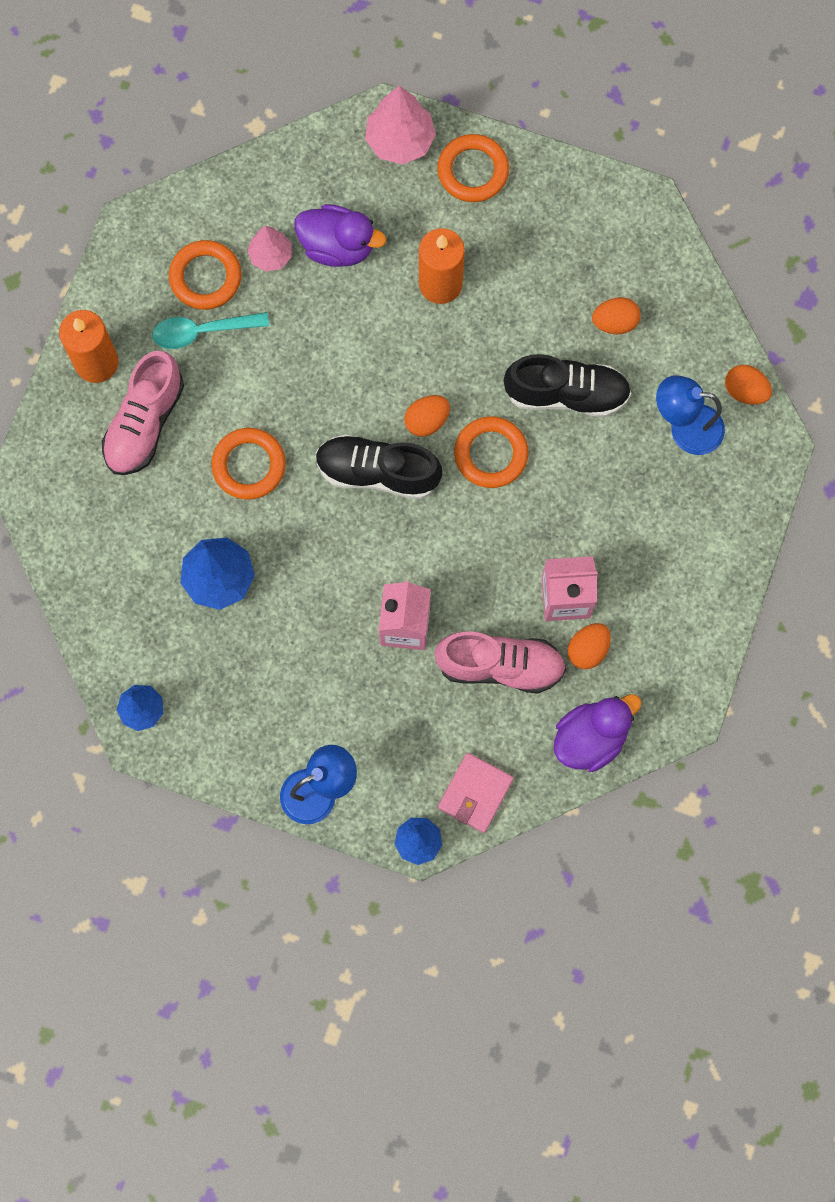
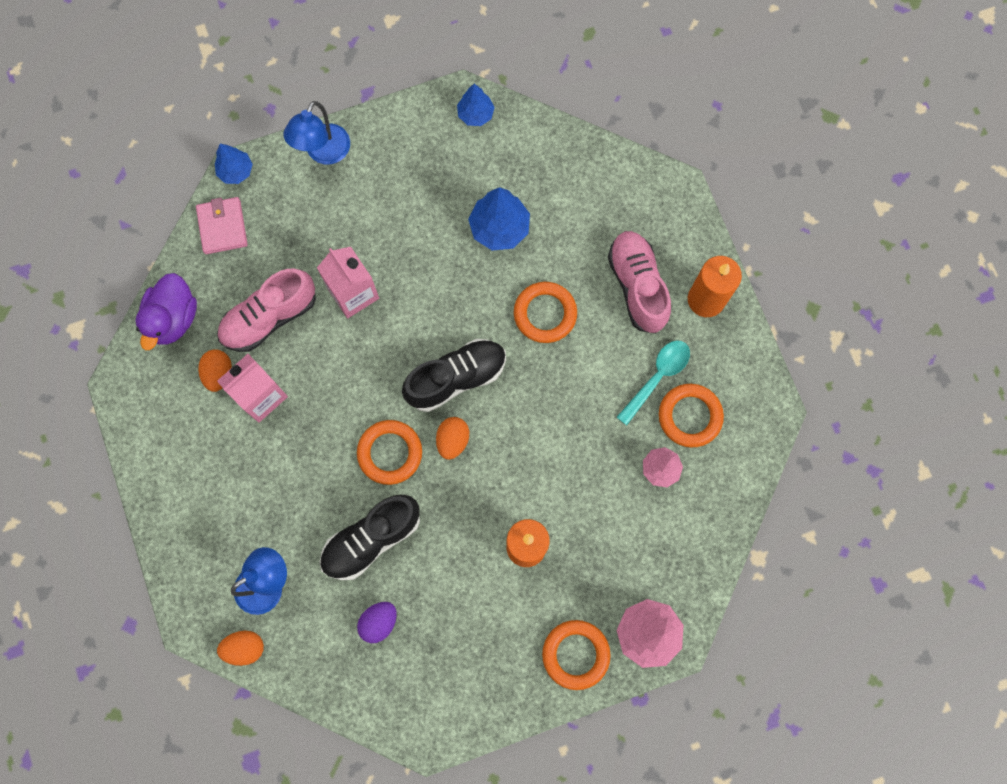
camera: 140 degrees right, 0 degrees up
purple duck [294,204,386,267] -> none
orange egg [592,297,641,334] -> purple egg [357,602,397,643]

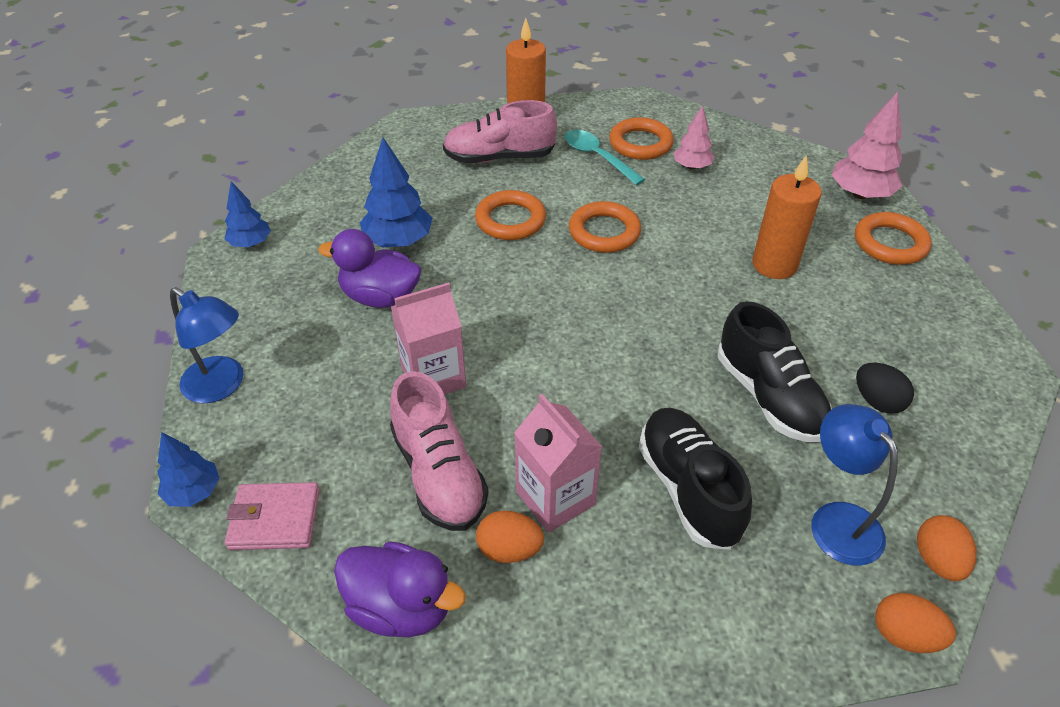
camera: 80 degrees left, 30 degrees down
orange ring [357,420,422,485] -> orange ring moved to [569,201,641,253]
purple egg [357,602,397,643] -> black egg [856,362,914,414]
black shoe [402,339,506,412] -> black shoe moved to [639,408,752,550]
orange egg [436,417,469,460] -> orange egg moved to [875,593,956,653]
none -> purple duck [318,229,421,308]

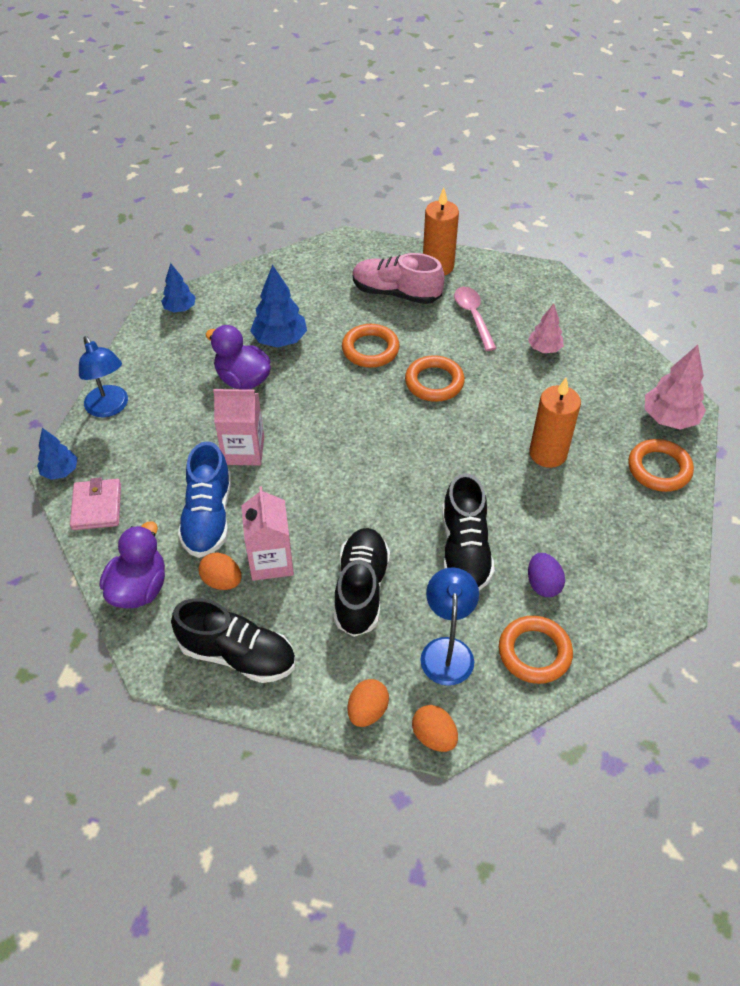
camera: 25 degrees right, 5 degrees up
pink wallet [225,482,320,550] -> pink wallet turned 60 degrees clockwise [70,477,121,530]
purple duck [334,541,466,638] -> purple duck turned 120 degrees counterclockwise [100,522,165,608]
pink shoe [390,371,489,531] -> blue shoe [178,441,231,558]
turquoise spoon [565,130,646,185] -> pink spoon [454,287,497,351]
orange ring [609,117,674,160] -> orange ring moved to [499,616,573,684]
black egg [856,362,914,414] -> purple egg [528,553,565,597]
orange egg [917,515,977,581] -> orange egg moved to [347,679,389,727]
none -> black shoe [171,598,296,683]

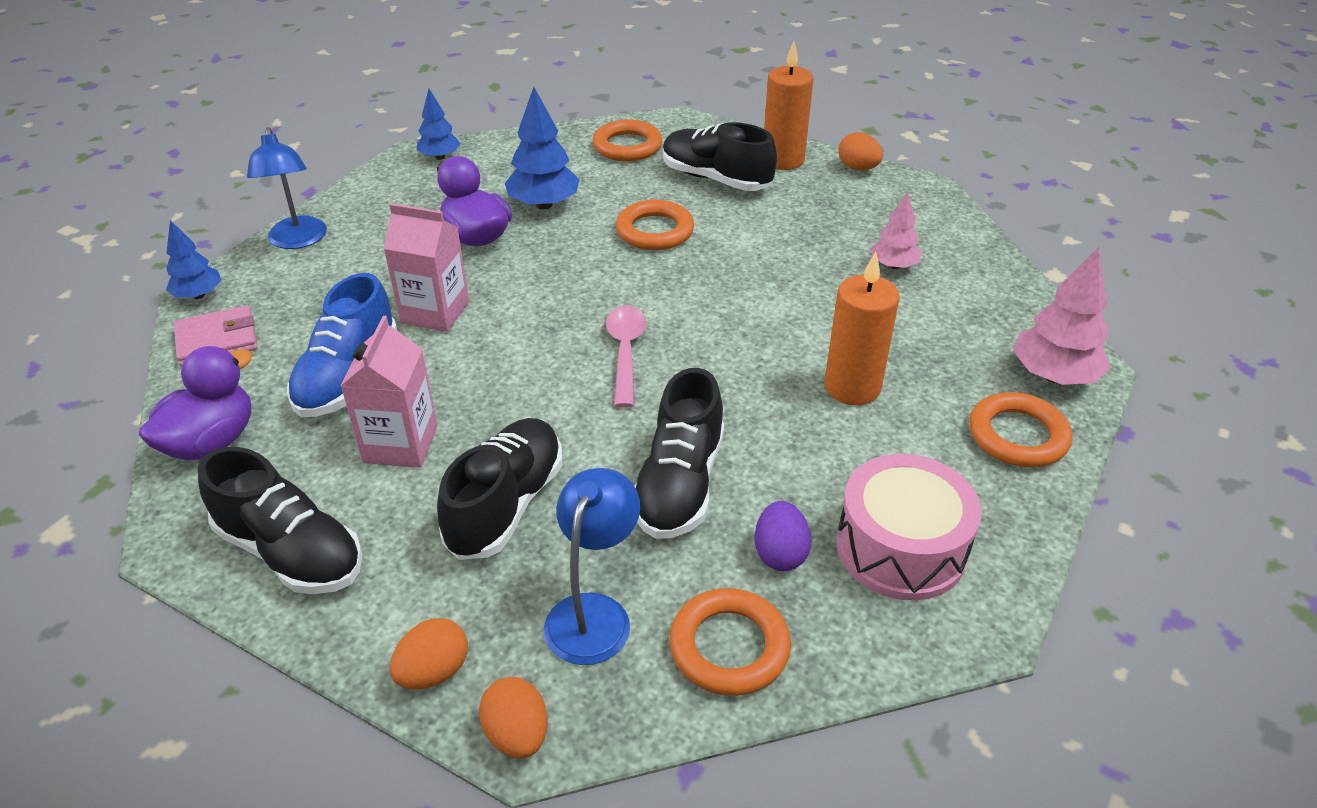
camera: 15 degrees right, 10 degrees down
pink wallet [70,477,121,530] -> pink wallet turned 60 degrees clockwise [174,306,258,367]
orange egg [199,552,242,590] -> orange egg moved to [838,132,883,170]
pink shoe [353,253,444,304] -> black shoe [663,122,777,191]
orange ring [405,355,465,402] -> orange ring moved to [593,120,662,162]
pink spoon [454,287,497,351] -> pink spoon moved to [606,305,646,408]
none -> pink drum [836,454,981,600]

